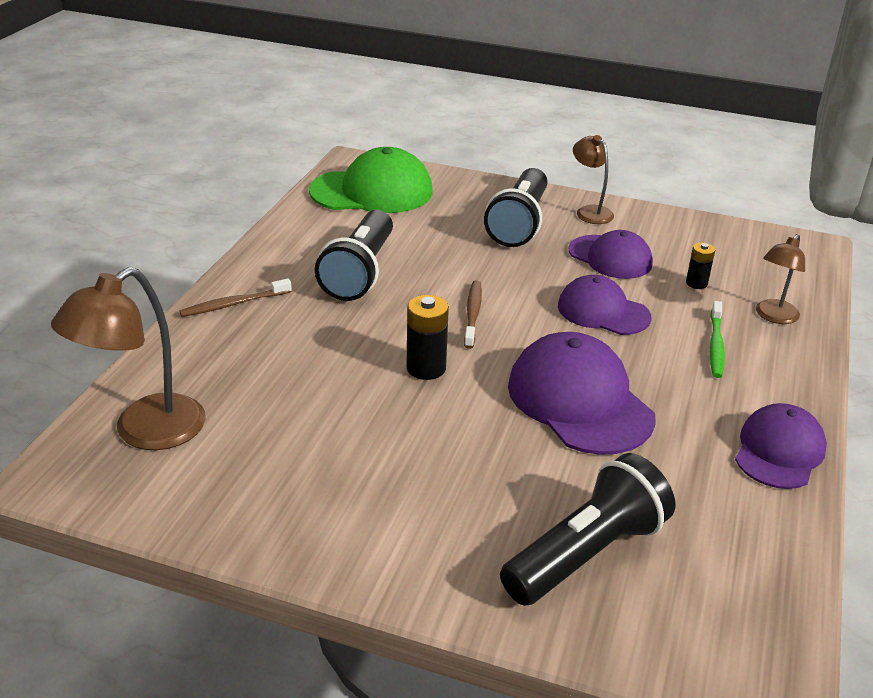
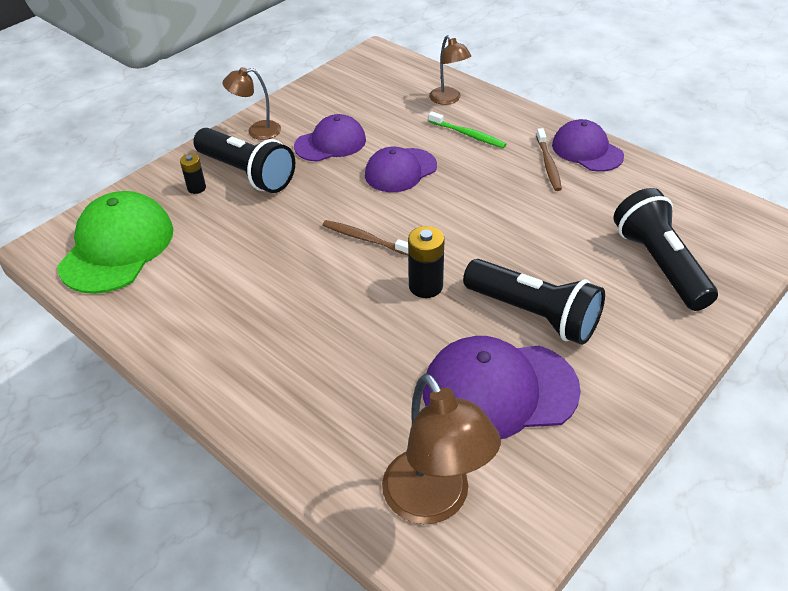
camera: 65 degrees left, 10 degrees up
brown toothbrush [179,279,292,317] -> brown toothbrush moved to [536,128,562,191]
black flashlight [315,210,393,301] -> black flashlight moved to [463,259,605,345]
purple cap [508,332,656,455] -> purple cap moved to [423,336,581,439]
black battery [686,243,715,289] -> black battery moved to [180,154,206,194]

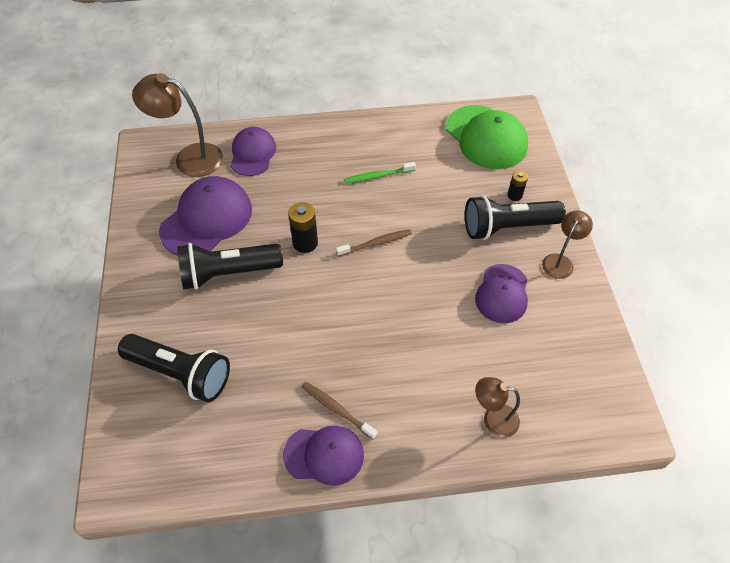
camera: 130 degrees right, 10 degrees up
purple cap [365,147,437,192] -> purple cap moved to [230,127,276,176]
green toothbrush [429,111,506,148] -> green toothbrush moved to [344,162,416,184]

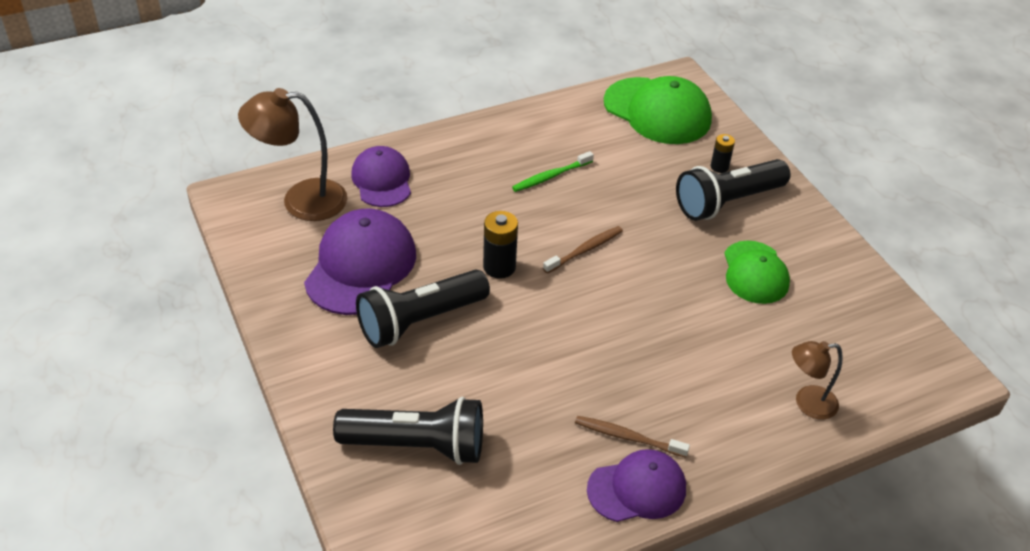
camera: 20 degrees left, 10 degrees down
purple cap [475,264,528,323] -> green cap [724,241,790,304]
brown lamp [542,211,593,279] -> none

